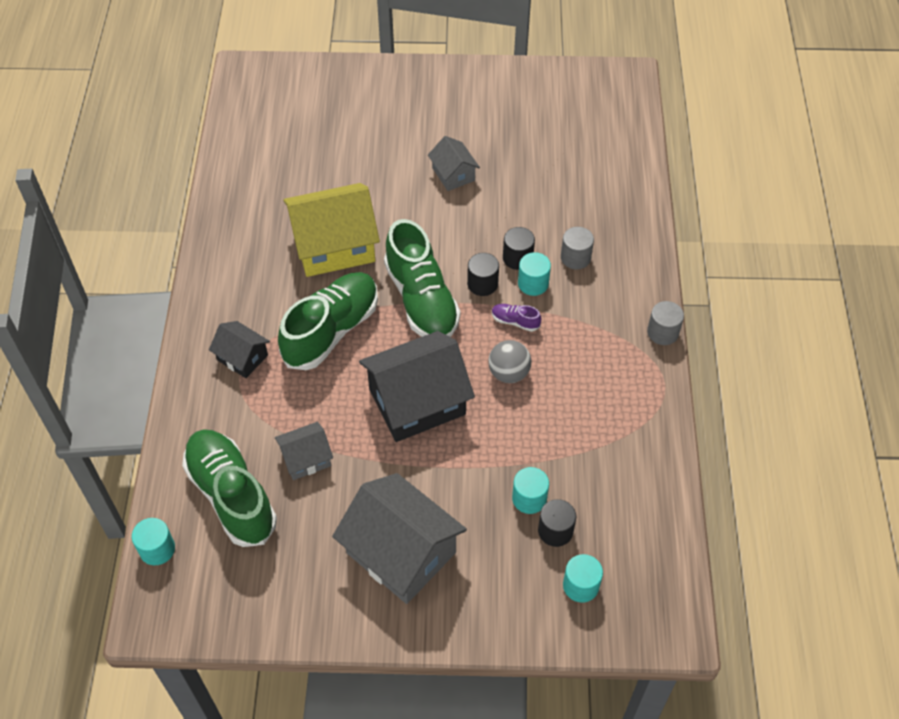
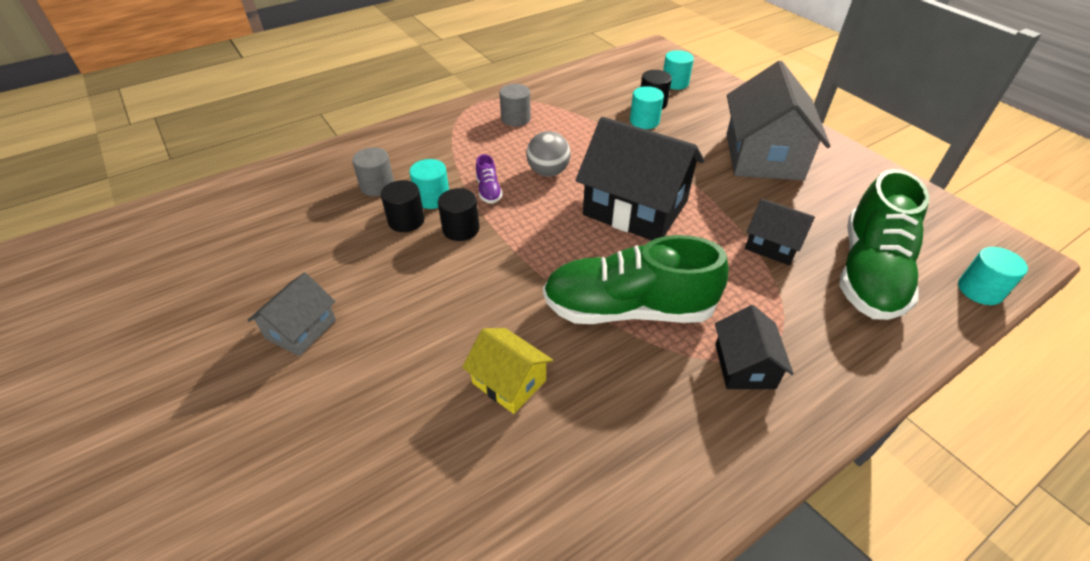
camera: 125 degrees left, 10 degrees down
grey house [275,422,333,480] -> black house [745,199,815,265]
yellow house [283,183,380,277] -> yellow house [462,328,553,414], size x0.51
green shoe [384,219,460,337] -> none
grey cylinder [647,301,684,345] -> grey cylinder moved to [500,84,531,126]

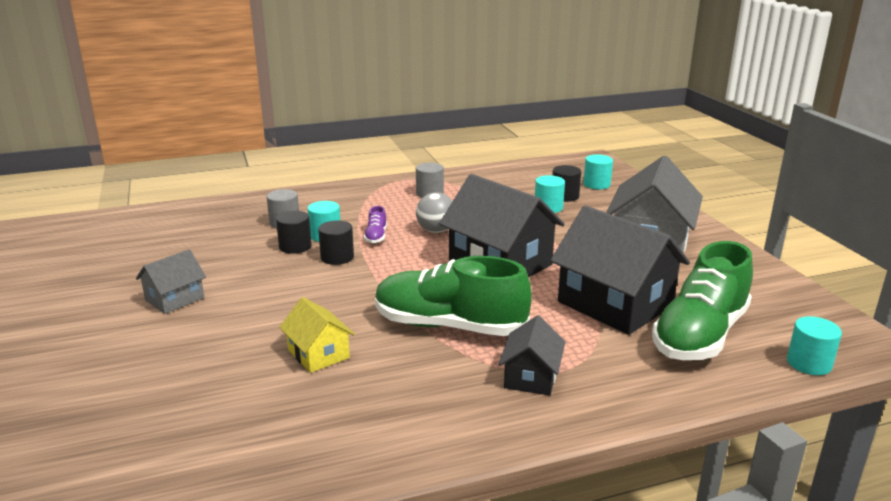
camera: 15 degrees right, 20 degrees down
black house [745,199,815,265] -> black house [550,206,690,335], size x1.95

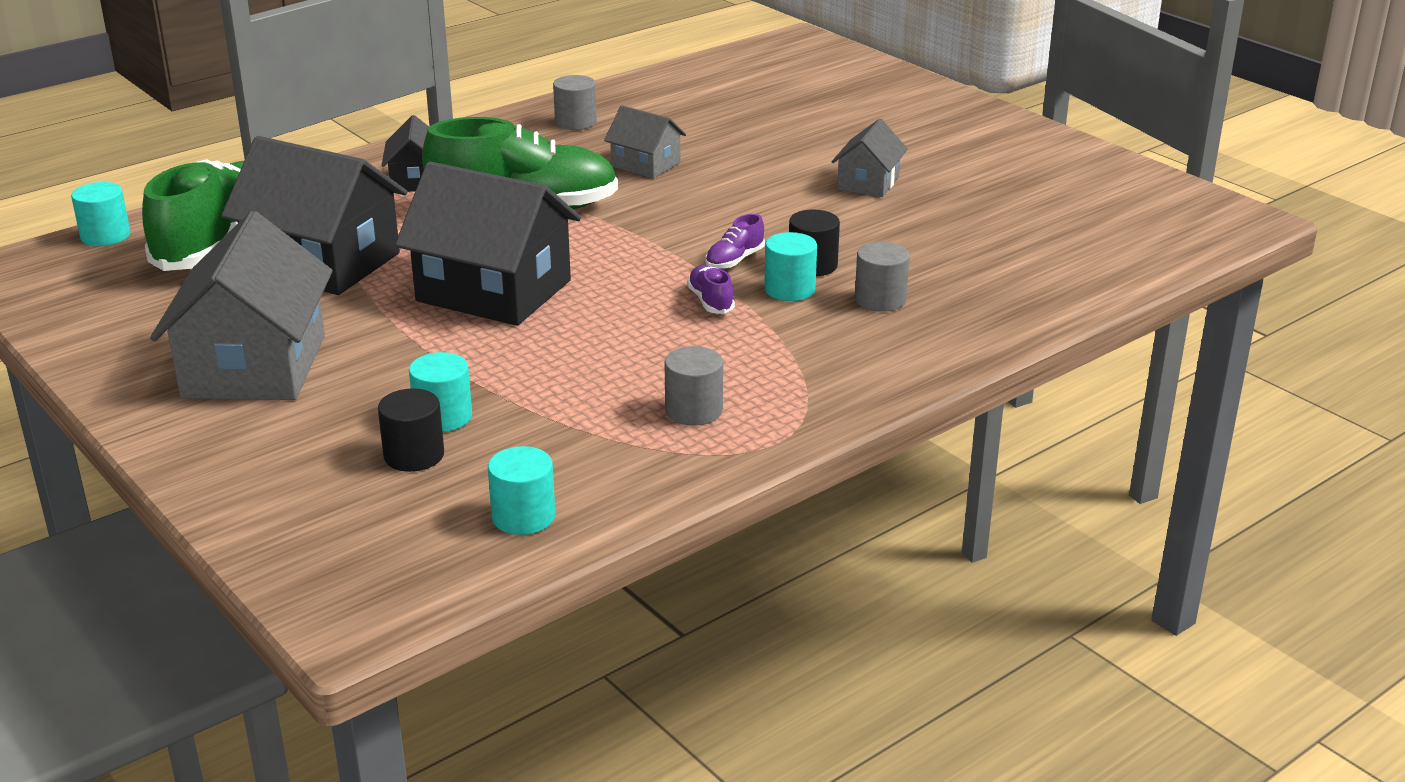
camera: 160 degrees right, 5 degrees up
yellow house [279,297,355,373] -> grey house [604,105,686,179]
black cylinder [318,220,354,265] -> purple shoe [705,214,765,269]
grey ball [416,192,452,233] -> none
turquoise cylinder [583,154,613,189] -> turquoise cylinder moved to [488,446,555,535]
none -> grey cylinder [553,75,597,130]

